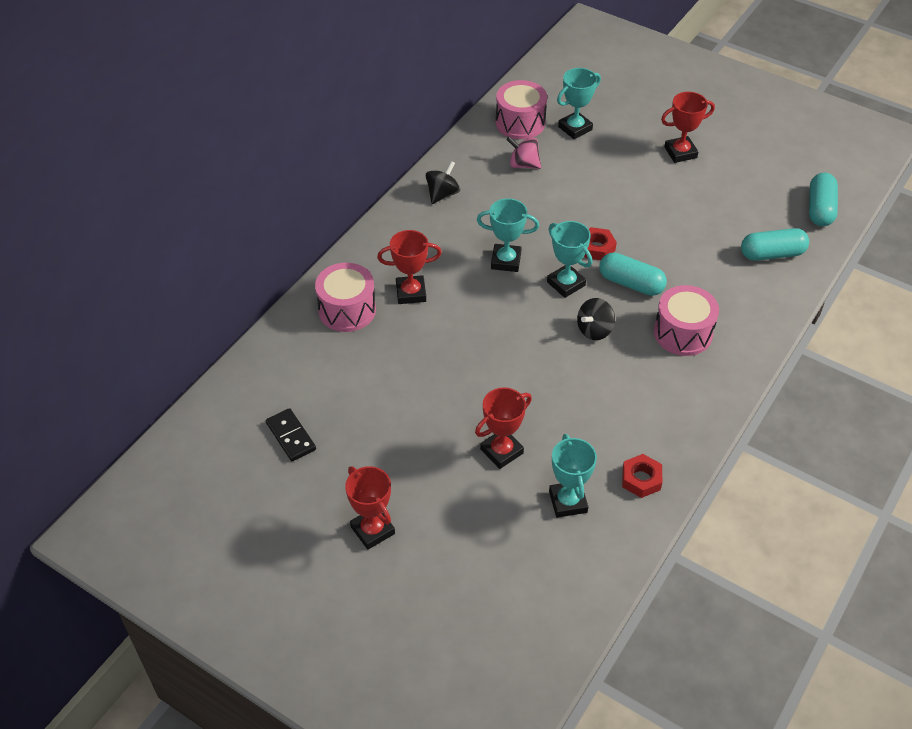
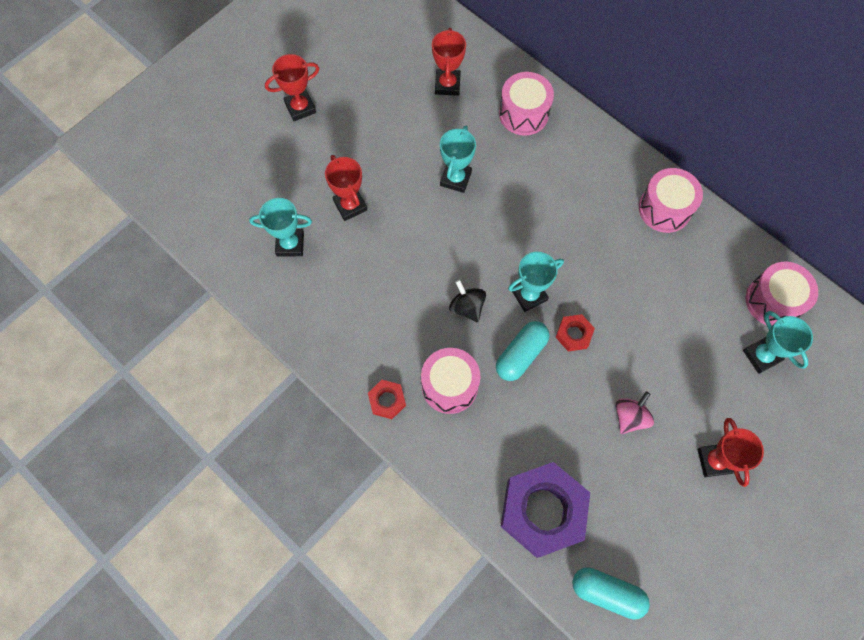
camera: 100 degrees right, 20 degrees up
black domino [266,408,316,461] -> none
red trophy [377,230,442,304] -> red trophy moved to [432,28,466,96]
black spinning top [426,161,460,204] -> pink drum [639,168,703,233]
turquoise trophy [477,198,539,272] -> turquoise trophy moved to [440,126,476,193]
pink spinning top [506,136,541,169] -> pink spinning top moved to [616,391,654,434]
red nut [622,454,663,498] -> red nut moved to [368,380,406,419]
turquoise capsule [741,228,809,261] -> purple nut [501,462,590,558]

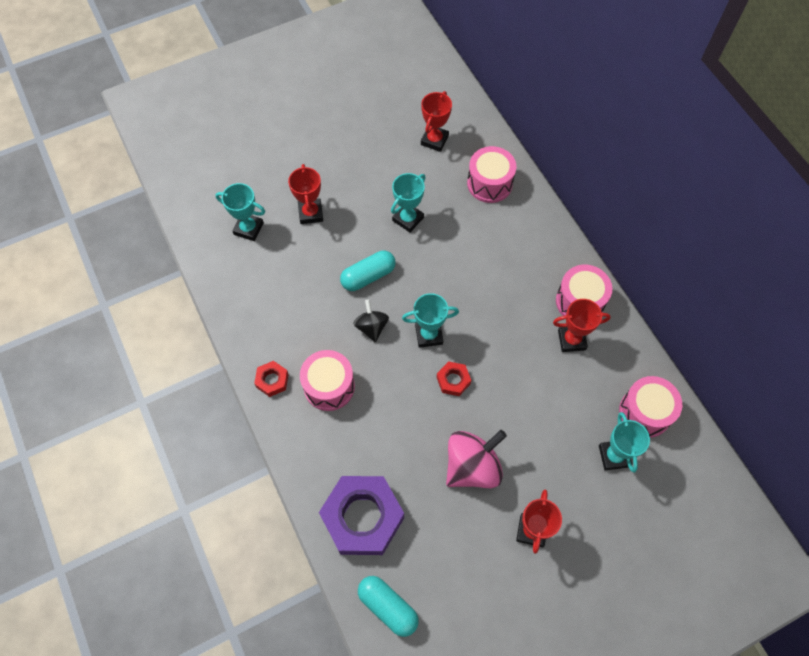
camera: 20 degrees right, 5 degrees down
red trophy [265,54,319,121] -> red trophy moved to [553,299,611,352]
turquoise capsule [496,321,549,381] -> turquoise capsule moved to [340,250,396,291]
pink spinning top [616,391,654,434] -> pink spinning top [446,430,507,488], size x1.74

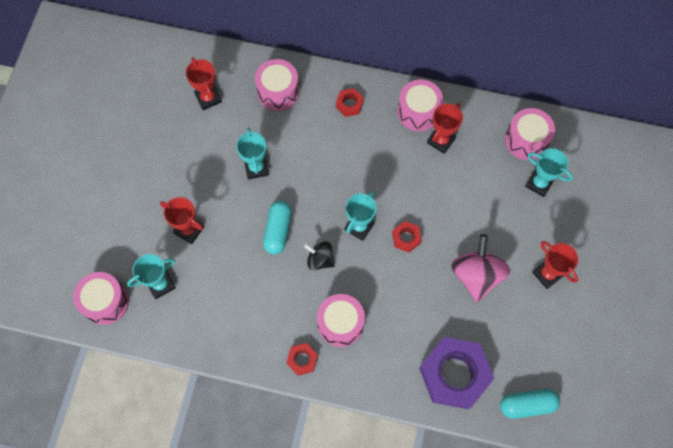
camera: 50 degrees left, 5 degrees up
none -> pink drum [73,272,129,325]
none -> red nut [336,88,364,117]

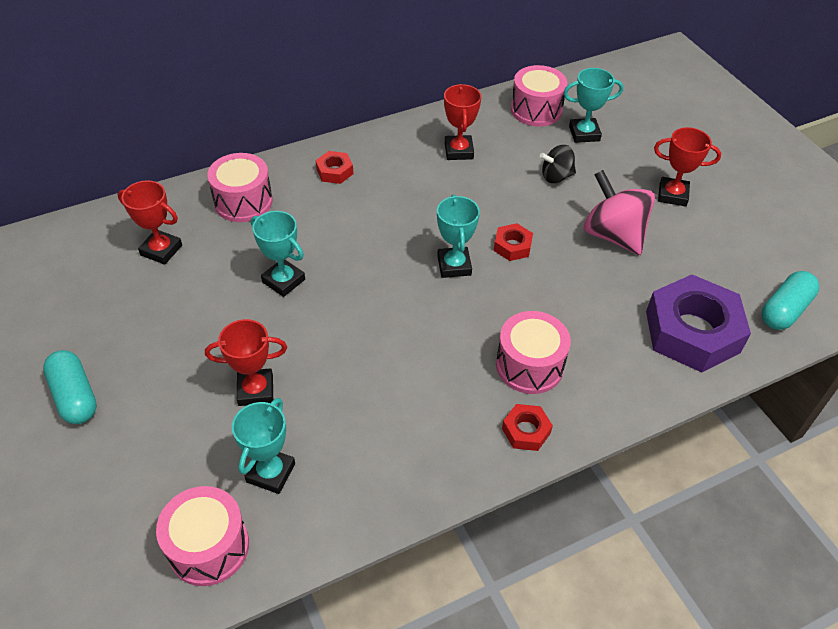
camera: 40 degrees left, 20 degrees down
turquoise capsule [263,201,292,254] -> turquoise capsule moved to [43,350,97,424]
black spinning top [304,241,335,270] -> black spinning top moved to [540,145,576,183]
pink drum [397,79,443,131] -> none

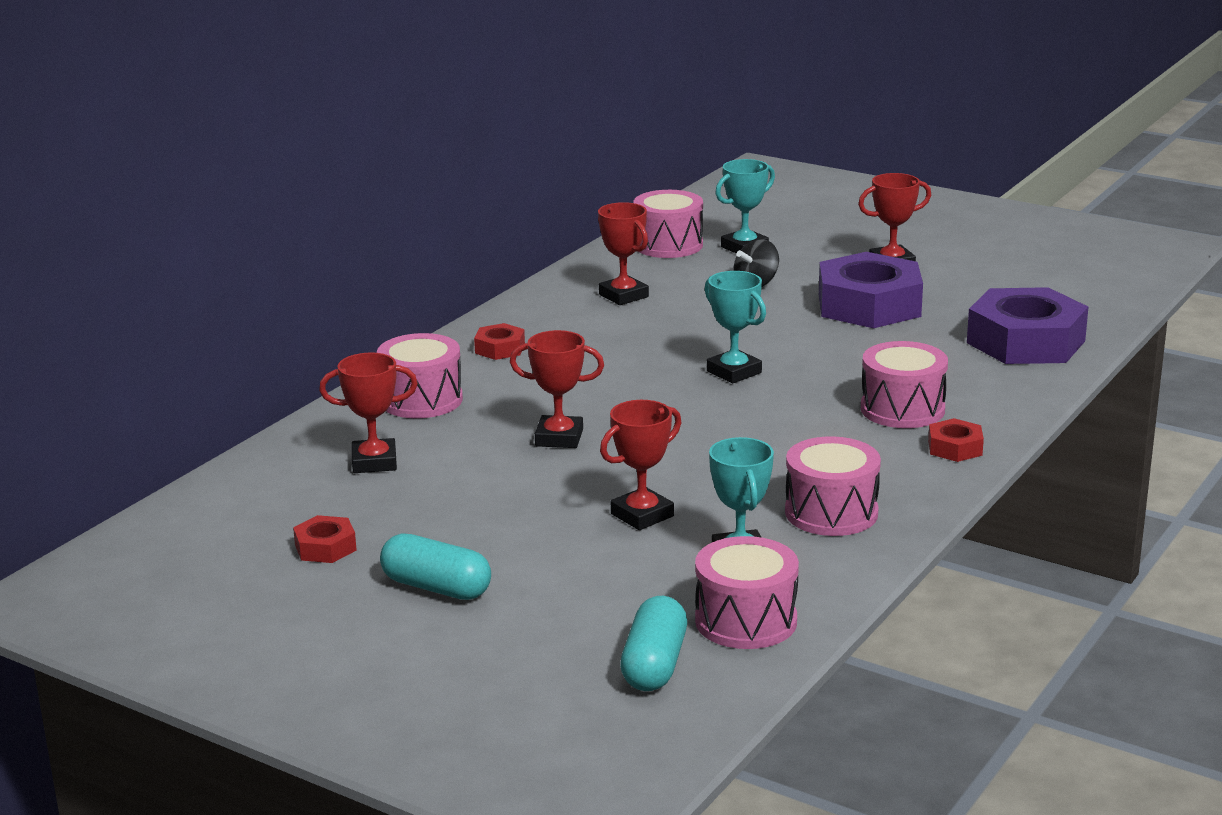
camera: 30 degrees left, 25 degrees down
turquoise trophy [251,211,305,297] -> red trophy [510,330,604,448]
red nut [494,223,533,261] -> red nut moved to [293,515,357,563]
pink spinning top [584,170,655,255] -> purple nut [819,252,923,328]
turquoise capsule [762,271,819,330] -> turquoise capsule moved to [620,596,687,691]
none -> pink drum [785,436,881,536]

